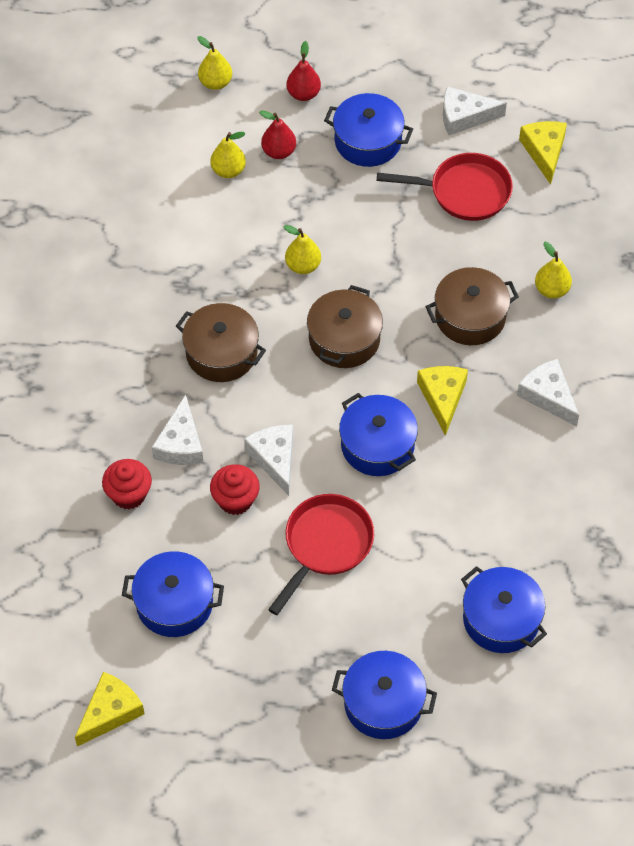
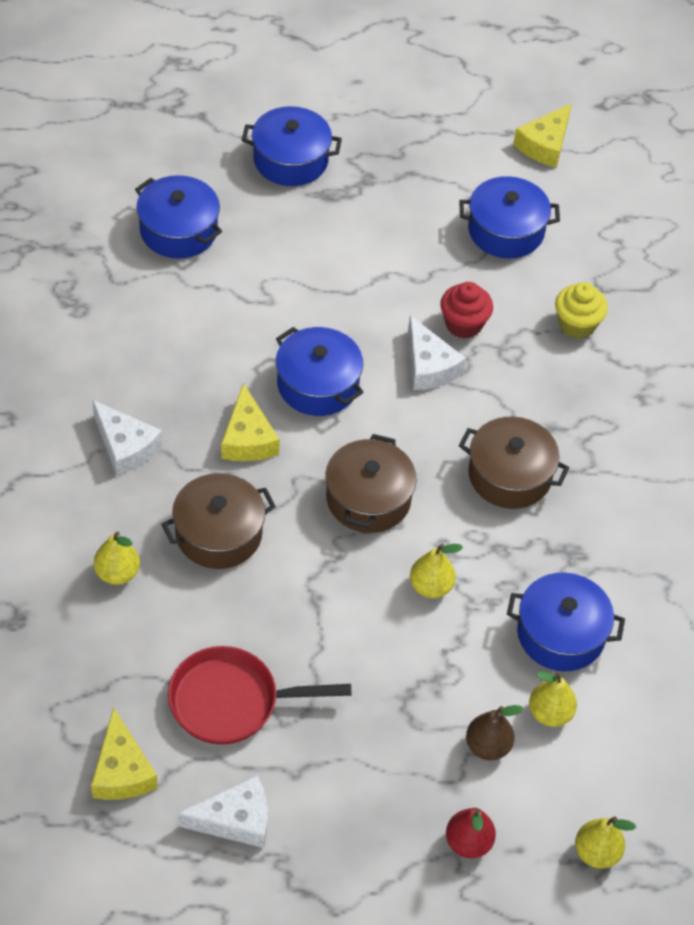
camera: 170 degrees right, 5 degrees down
red cupcake [102,459,152,509] -> yellow cupcake [555,282,608,339]
white cheese [152,394,203,465] -> none
red pear [259,110,296,159] -> brown pear [466,705,524,760]
red pan [268,494,374,615] -> none
blue pot [324,93,413,167] -> blue pot moved to [507,572,625,671]

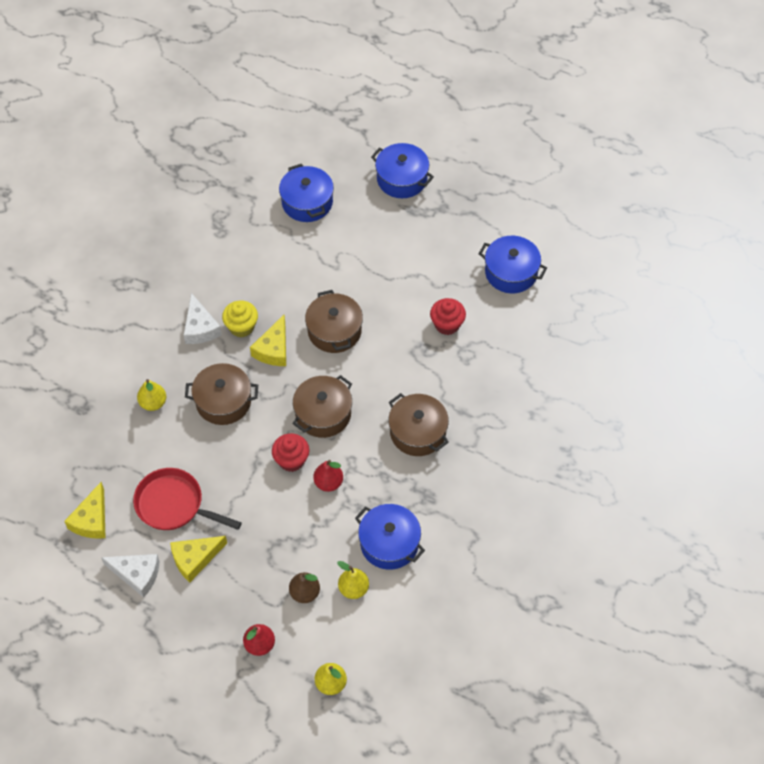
camera: 30 degrees right, 5 degrees up
blue pot [276,327,364,416] -> brown pot [305,290,363,353]
white cheese [408,315,466,390] -> none
yellow pear [410,544,463,598] -> red pear [313,460,343,492]
yellow cheese [513,103,572,168] -> yellow cheese moved to [170,536,227,583]
yellow cupcake [555,282,608,339] -> yellow cupcake moved to [222,301,258,337]
none -> red cupcake [272,433,309,472]

